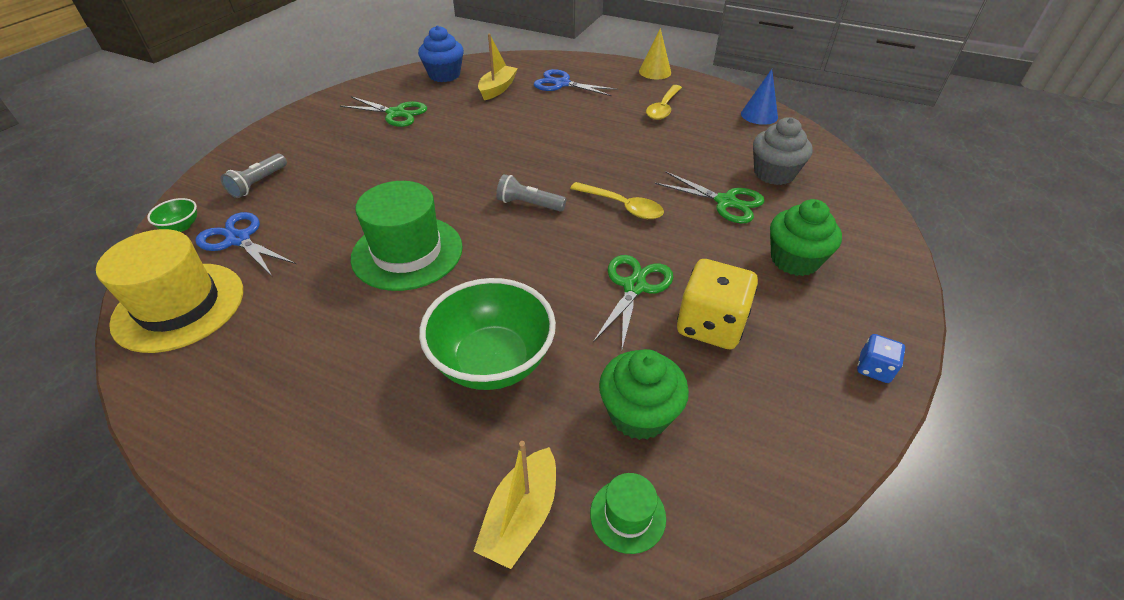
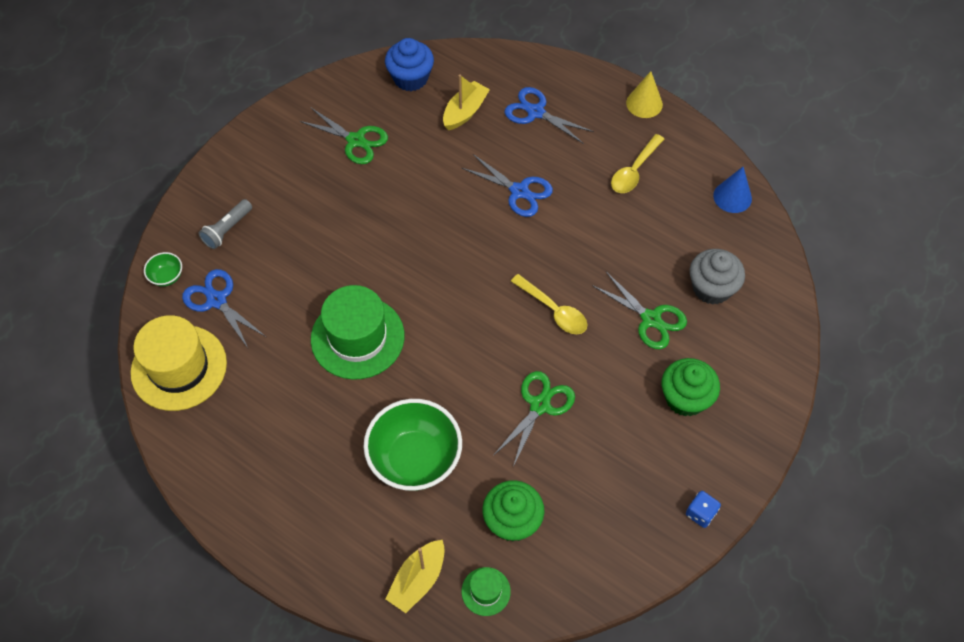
camera: 10 degrees right, 15 degrees up
grey flashlight [496,174,566,212] -> none
yellow dice [677,259,758,349] -> none
none -> blue scissors [462,154,553,217]

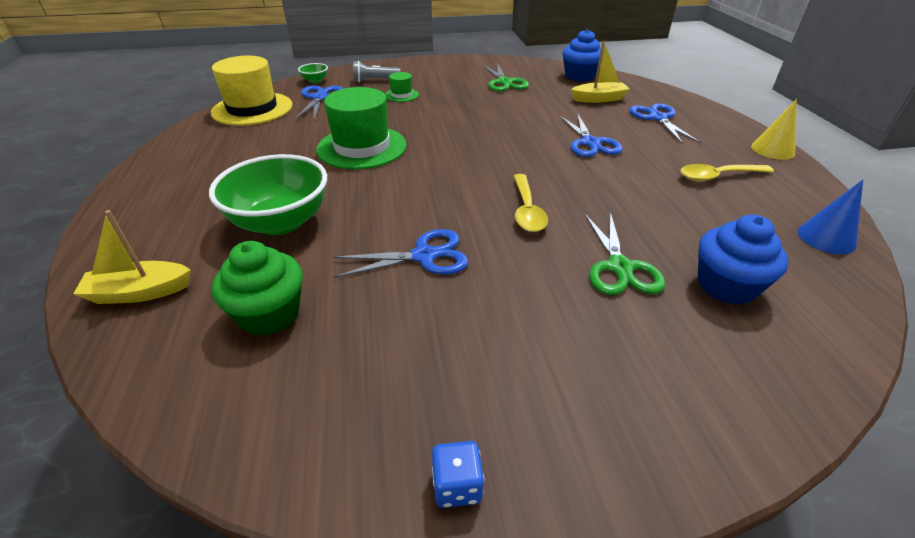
camera: 45 degrees right, 20 degrees down
green hat [462,567,511,616] -> green hat moved to [385,72,419,102]
green scissors [493,371,575,467] -> blue scissors [333,229,469,278]
green cupcake [662,358,720,416] -> none
grey cupcake [690,249,745,305] -> blue cupcake [698,215,789,305]

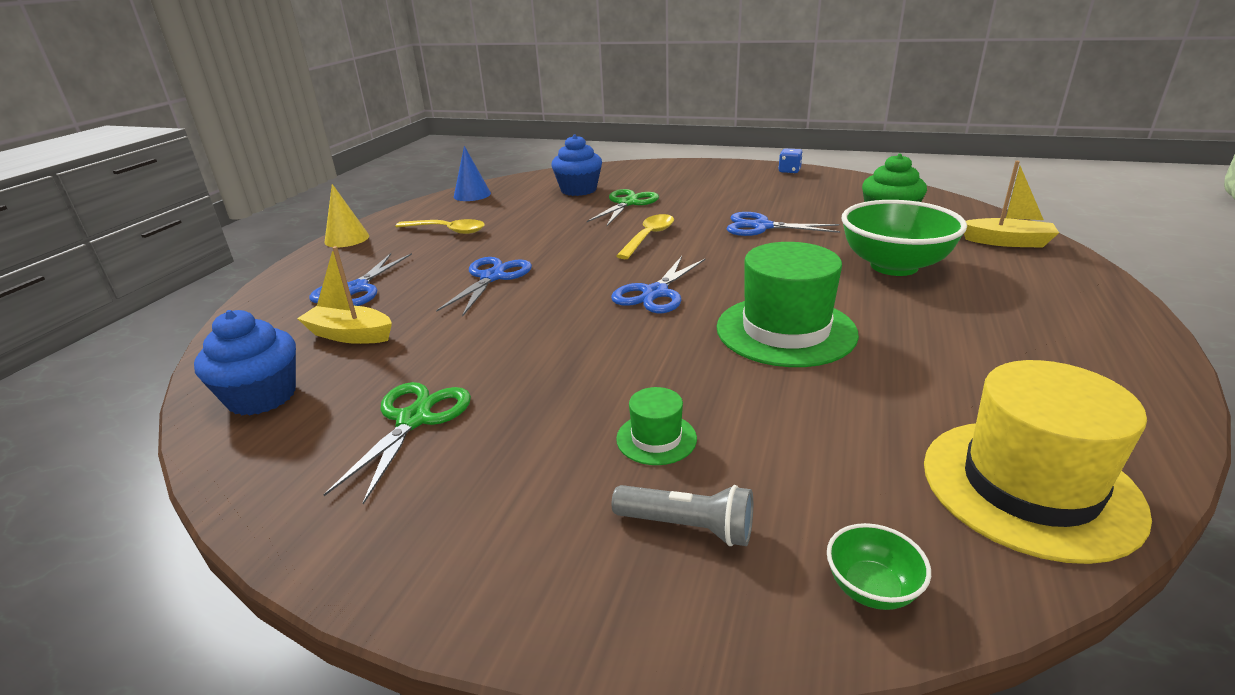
camera: 150 degrees left, 10 degrees down
blue scissors [295,85,343,120] -> blue scissors moved to [611,256,706,313]

